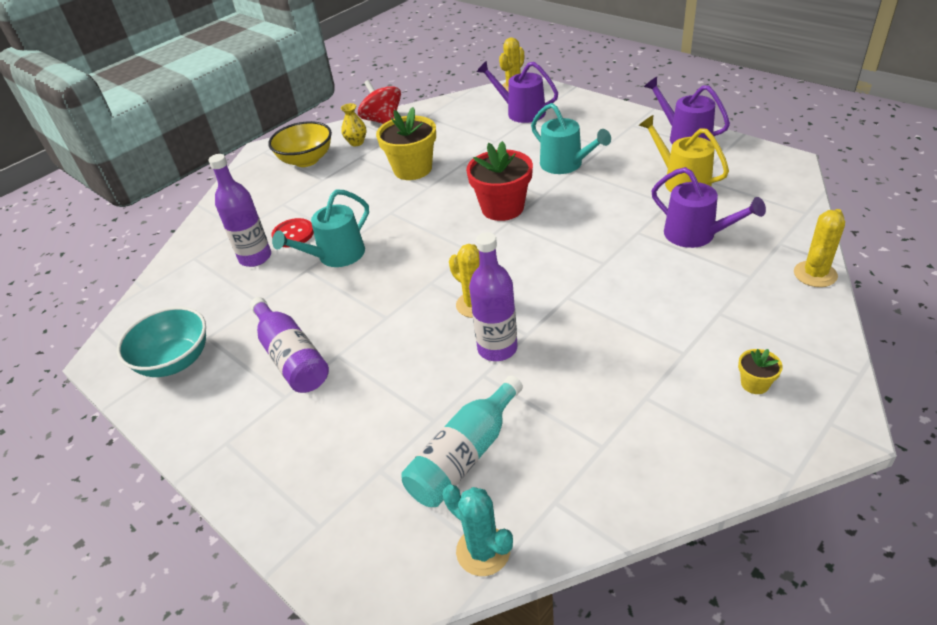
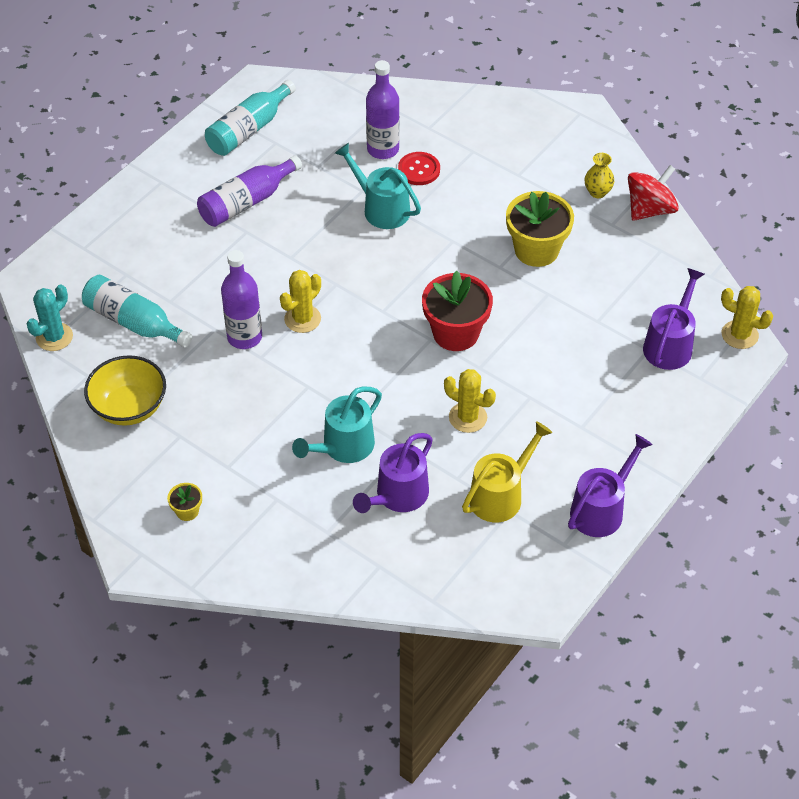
camera: 80 degrees right, 10 degrees up
turquoise bowl [117,307,206,377] -> turquoise bottle [205,80,296,156]
yellow bowl [268,121,332,167] -> yellow bowl moved to [84,355,166,426]
turquoise watering can [531,103,611,174] -> turquoise watering can moved to [292,386,382,463]
yellow cactus [794,209,845,287] -> yellow cactus moved to [444,369,496,433]

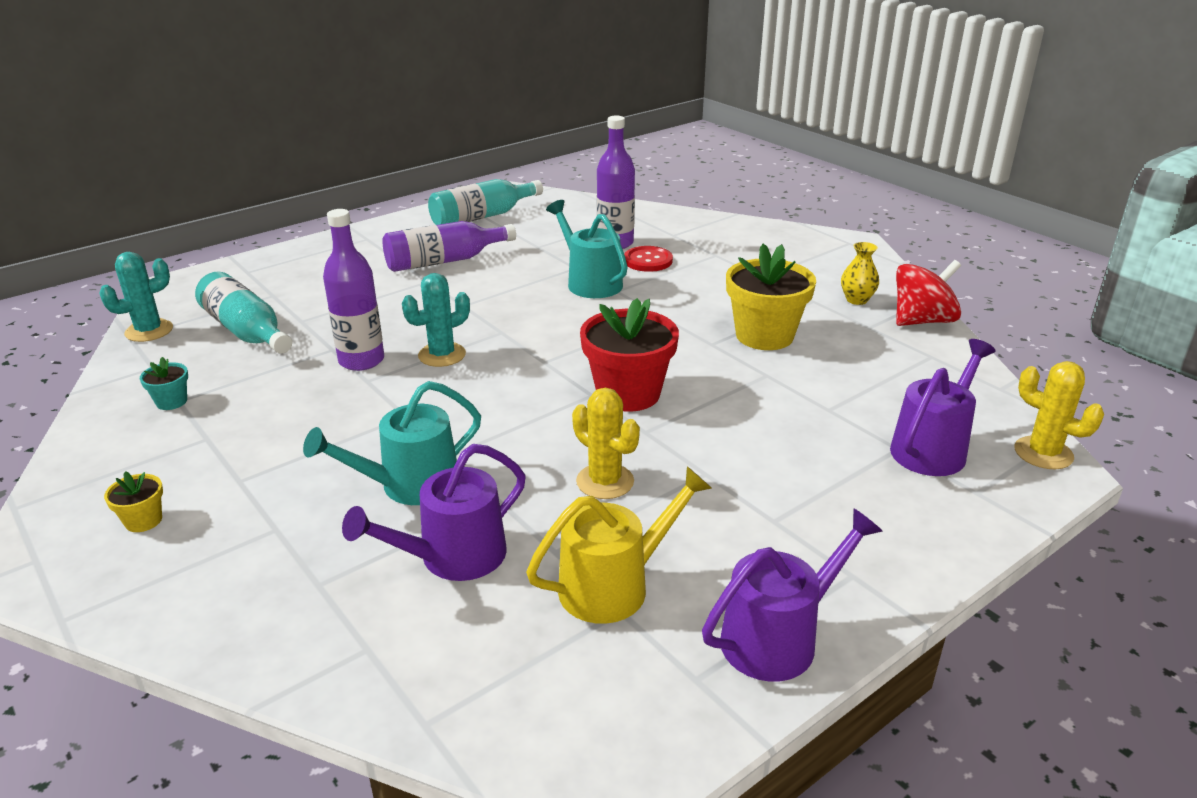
camera: 15 degrees right, 20 degrees down
yellow bowl [84,355,166,426] -> turquoise flower pot [140,357,188,410]
yellow cactus [280,270,321,333] -> turquoise cactus [402,273,470,367]

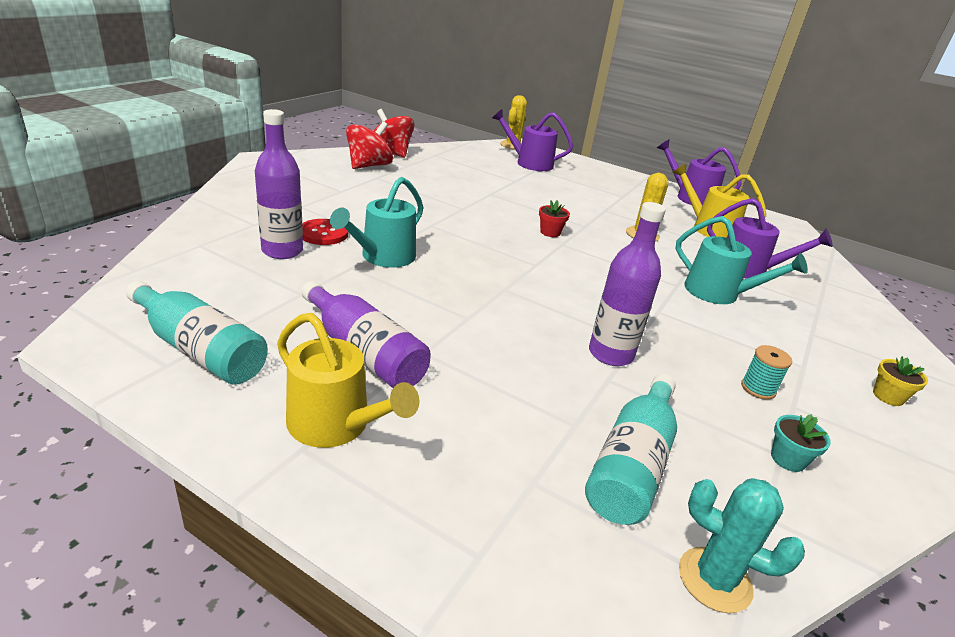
camera: 115 degrees left, 0 degrees up
turquoise cactus [402,273,470,367] -> none
red flower pot [580,298,679,412] -> red flower pot [539,200,570,237], size x0.46
yellow flower pot [726,244,816,350] -> none
yellow vase [841,242,879,305] -> red spinning top [346,121,393,169]
none -> yellow watering can [277,313,419,448]
none -> turquoise spool [741,345,792,400]

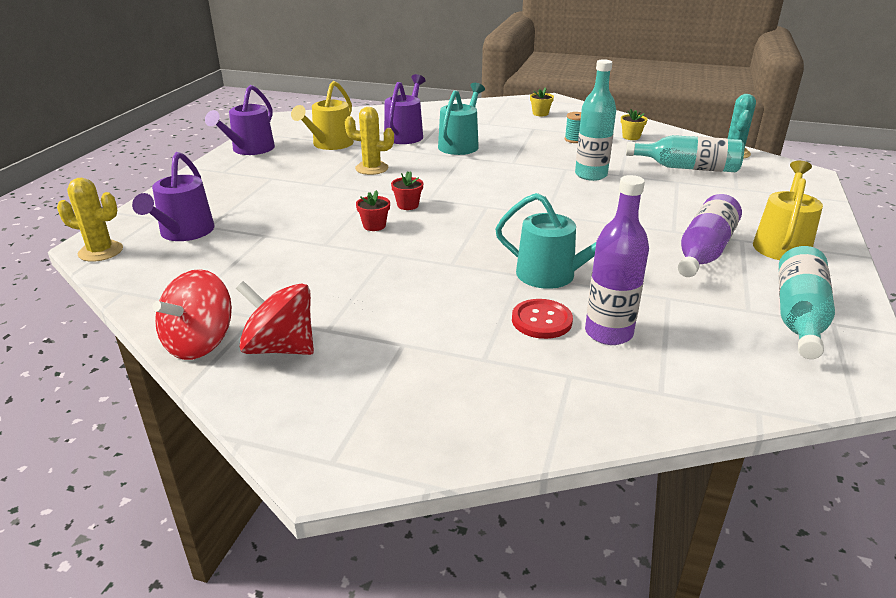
camera: 100 degrees left, 0 degrees up
purple bottle [589,202,666,366] -> turquoise bottle [575,59,616,181]
turquoise flower pot [771,414,831,472] -> yellow flower pot [621,109,647,140]
none -> red flower pot [356,190,390,231]

